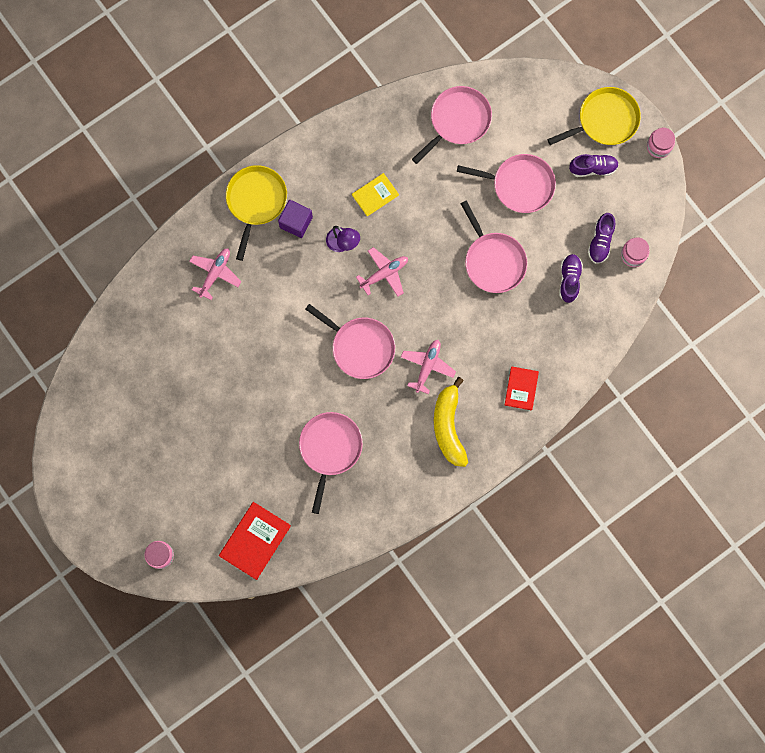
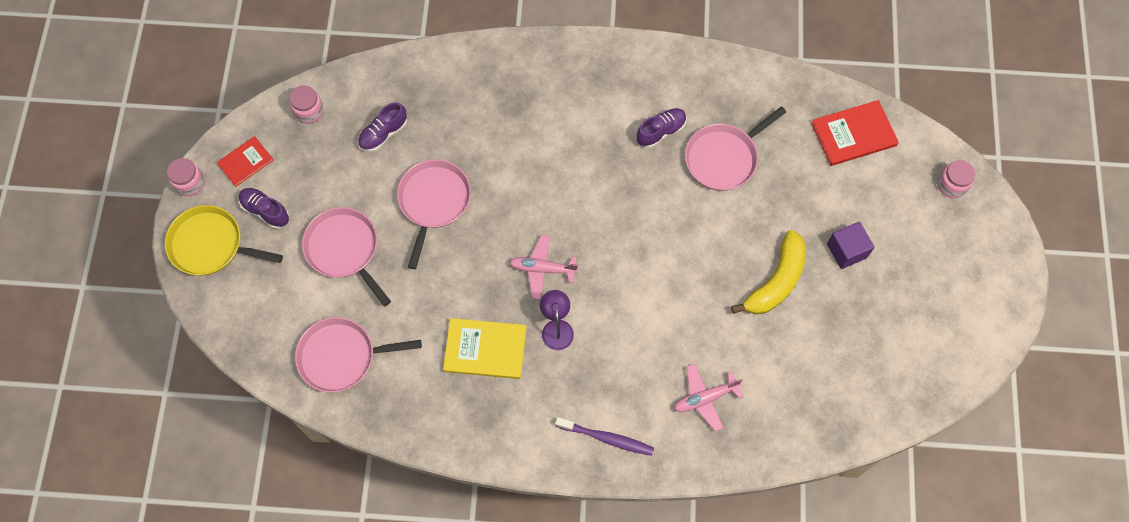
camera: 140 degrees left, 10 degrees down
yellow pan [226,165,287,261] -> purple toothbrush [555,417,654,456]
purple cube [278,200,313,238] -> purple cube moved to [827,222,874,269]
pink pan [305,304,395,379] -> none
yellow book [352,173,399,216] -> yellow book [443,318,526,379], size x1.58
pink plane [401,340,456,394] -> none
yellow banana [434,377,468,467] -> yellow banana moved to [731,230,806,314]
red book [505,366,539,410] -> red book moved to [217,136,274,187]
purple shoe [588,213,615,264] -> purple shoe moved to [637,108,687,148]

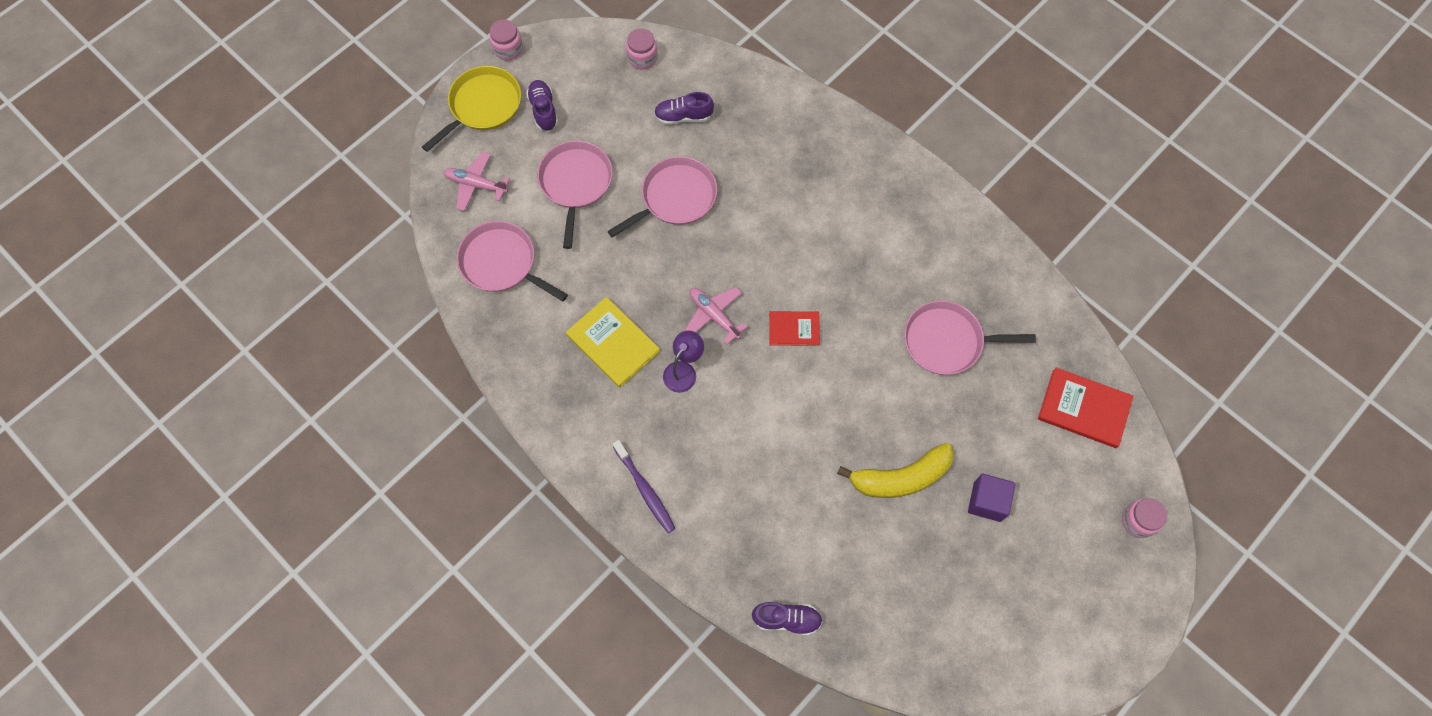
camera: 40 degrees right, 0 degrees up
yellow pan [165,205,283,275] -> yellow pan turned 75 degrees clockwise [422,66,521,152]
red book [217,136,274,187] -> red book moved to [769,311,820,346]
purple shoe [637,108,687,148] -> purple shoe moved to [752,602,823,636]
pink plane [674,364,744,432] -> pink plane moved to [444,152,510,211]

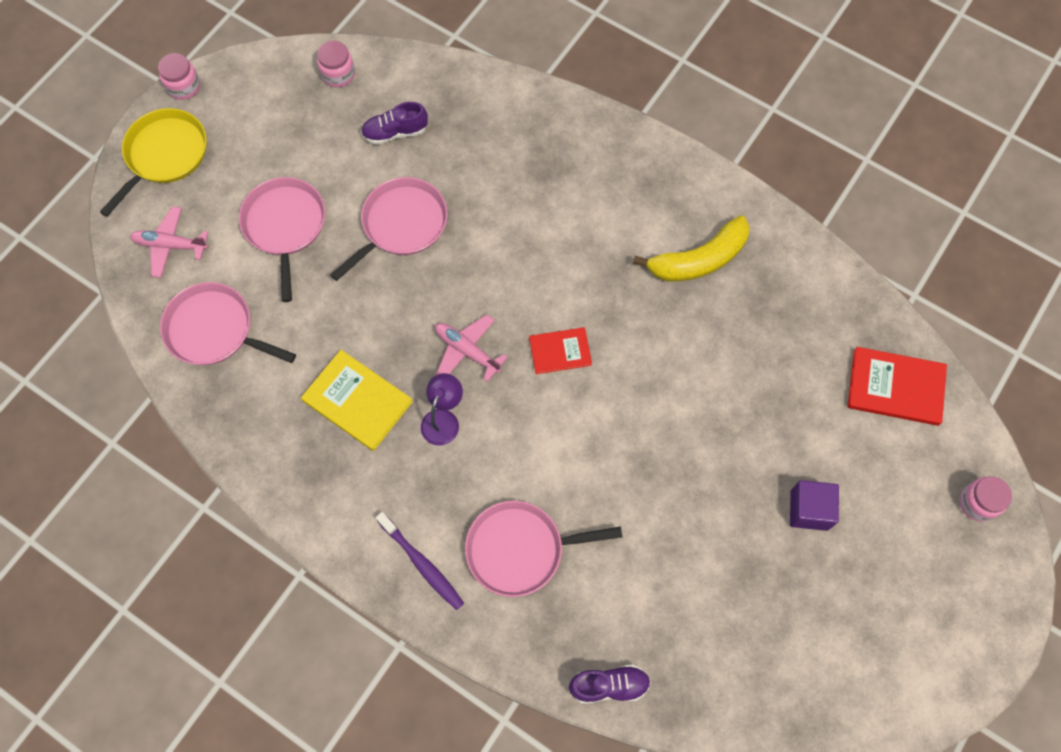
camera: 10 degrees left, 0 degrees up
purple shoe [526,80,558,131] -> none
yellow banana [837,443,954,498] -> yellow banana moved to [633,215,750,282]
pink pan [904,300,1036,375] -> pink pan moved to [465,501,622,597]

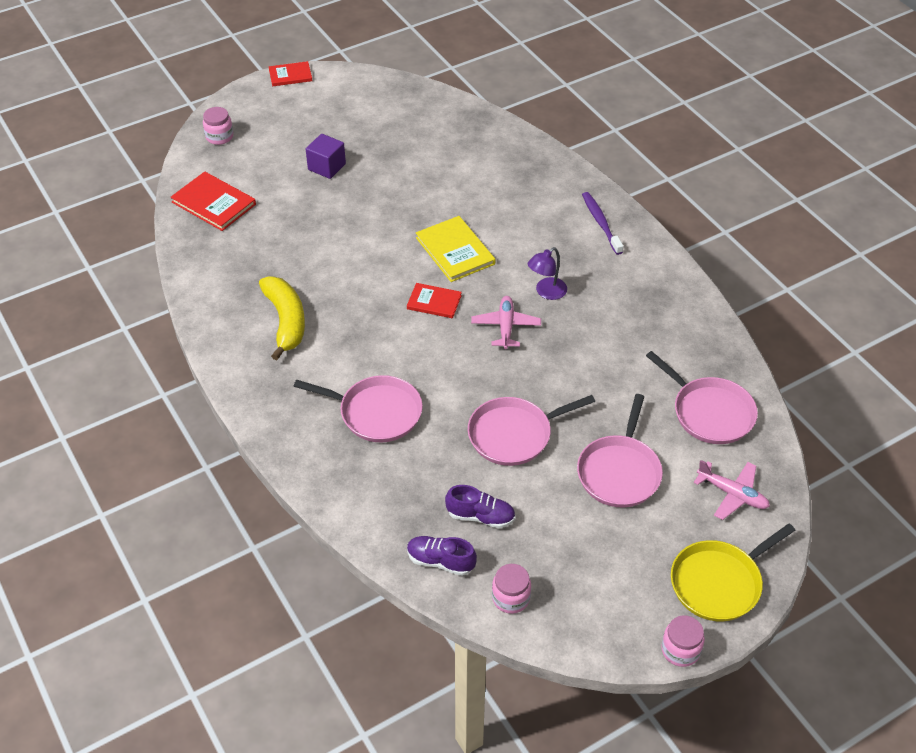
camera: 155 degrees left, 20 degrees down
yellow book [301,350,413,451] -> yellow book moved to [416,216,495,282]
pink plane [435,314,508,382] -> pink plane turned 150 degrees counterclockwise [471,296,541,349]
pink pan [465,501,622,597] -> pink pan moved to [293,375,423,442]
purple shoe [569,665,651,704] -> purple shoe moved to [407,536,477,576]
yellow banana [633,215,750,282] -> yellow banana turned 75 degrees clockwise [259,276,305,360]
none -> red book [269,61,312,86]

